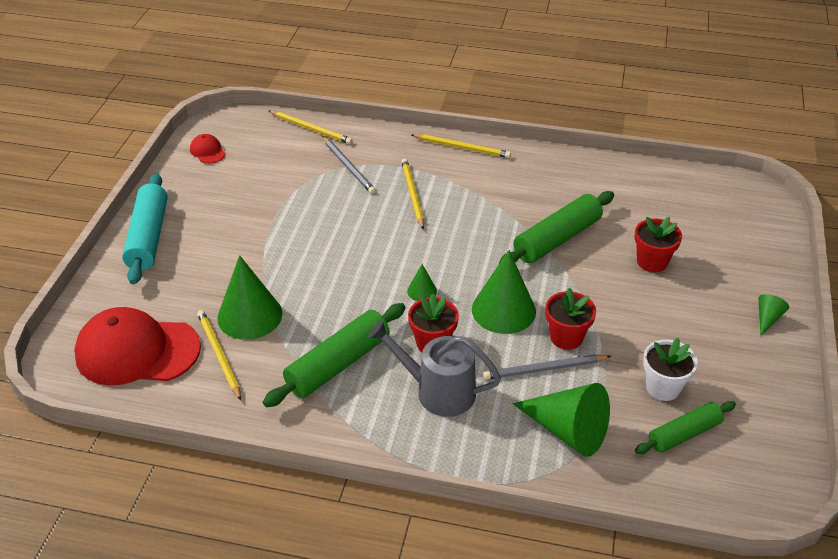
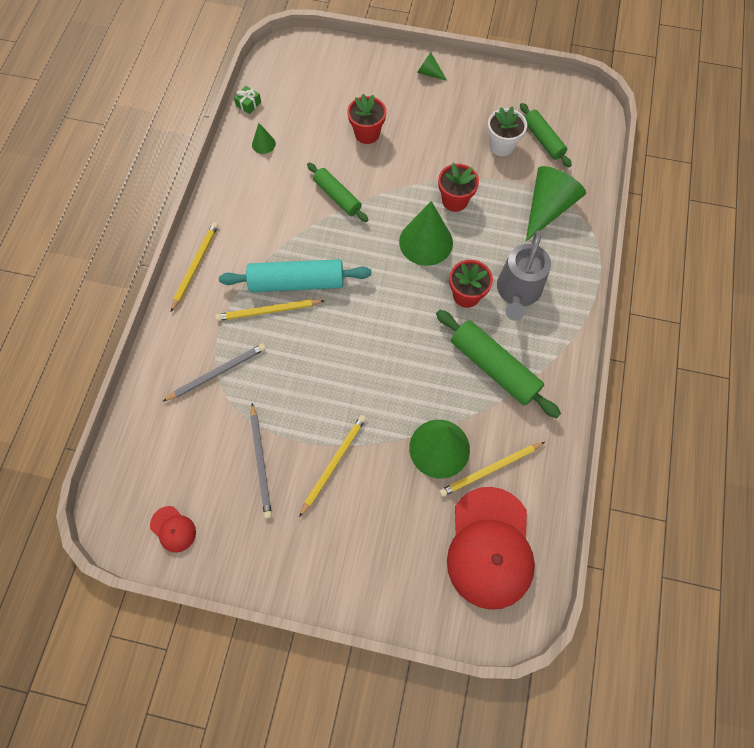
camera: 90 degrees left, 25 degrees up
turquoise rolling pin [122,173,168,284] -> turquoise rolling pin moved to [219,259,372,292]
red cap [190,134,225,164] -> red cap turned 105 degrees counterclockwise [150,506,196,553]
yellow pencil [269,110,352,144] -> yellow pencil moved to [299,415,366,517]
green cone [407,264,437,301] -> green cone moved to [252,123,276,154]
grey pencil [483,354,611,380] -> grey pencil moved to [250,403,272,518]
green rolling pin [499,191,614,263] -> green rolling pin [307,163,368,222], size x0.64
none -> green gift [234,86,261,114]

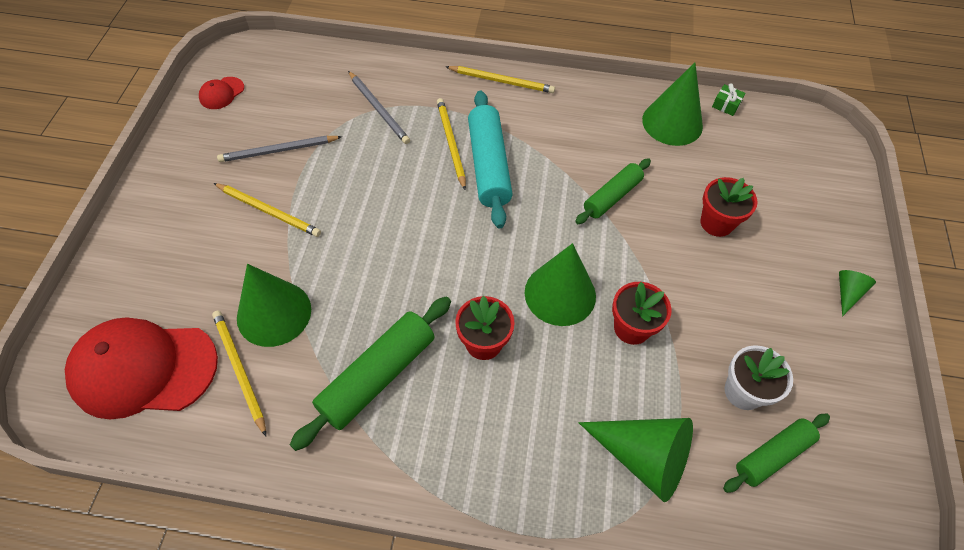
camera: 85 degrees right, 10 degrees down
green cone [252,123,276,154] -> green cone [642,62,703,146], size x2.12
grey watering can [497,230,551,321] -> none

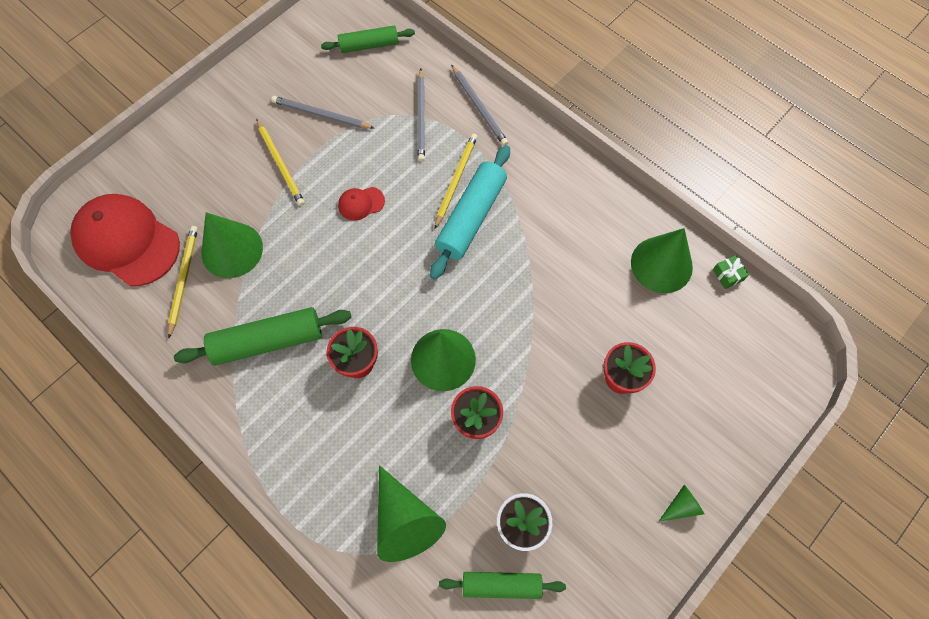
camera: 35 degrees right, 10 degrees up
red cap [199,77,244,109] -> red cap moved to [338,187,385,221]
yellow pencil [445,66,555,93] -> none
green rolling pin [575,158,651,224] -> green rolling pin moved to [321,26,415,53]
none -> grey pencil [451,65,508,146]

